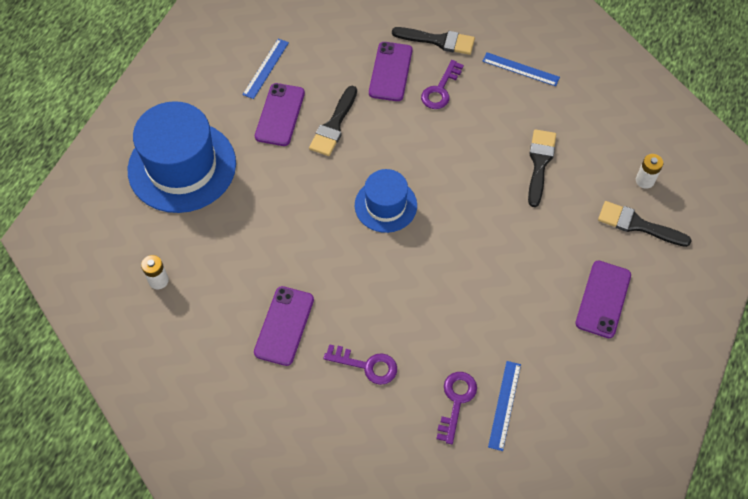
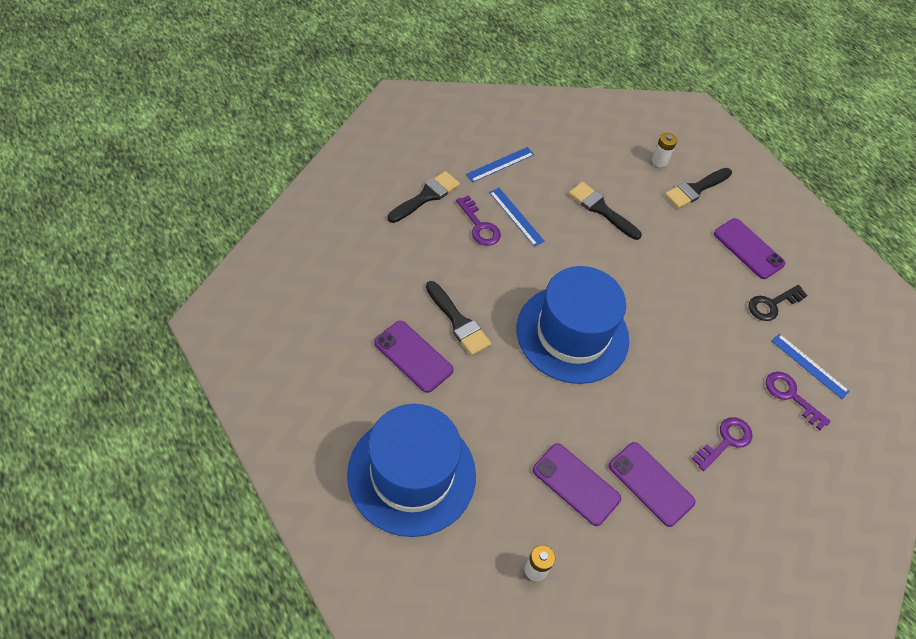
camera: 65 degrees left, 5 degrees down
blue ruler [243,39,289,99] -> blue ruler moved to [489,188,545,247]
blue hat [355,169,417,233] -> blue hat [516,266,629,384], size x1.76
purple phone [369,42,412,101] -> purple phone moved to [533,443,621,526]
none -> black key [749,285,808,321]

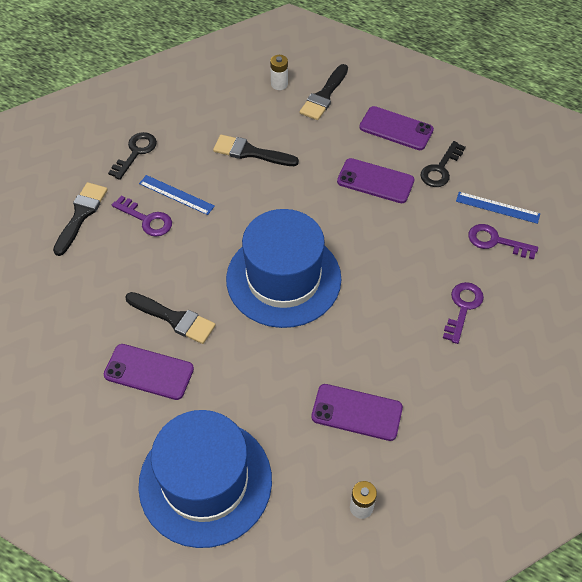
camera: 20 degrees left, 0 degrees up
blue ruler [466,147,534,182] -> black key [108,132,157,180]
purple phone [609,442,696,527] -> purple phone moved to [337,158,414,203]

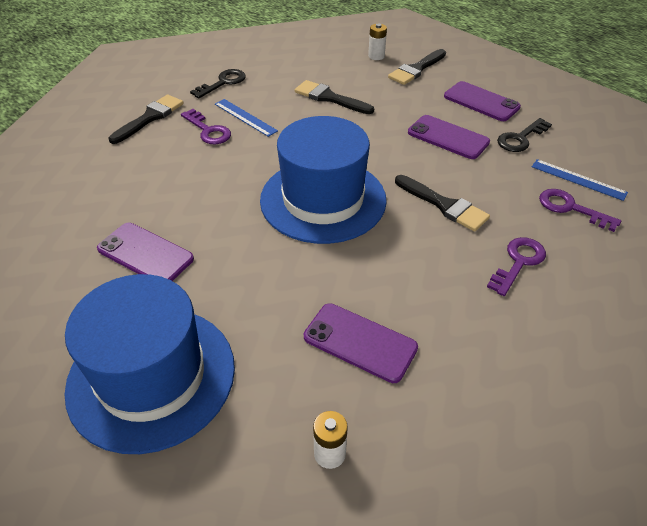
camera: 15 degrees right, 10 degrees down
black brush [125,292,216,344] -> black brush moved to [395,175,490,231]

